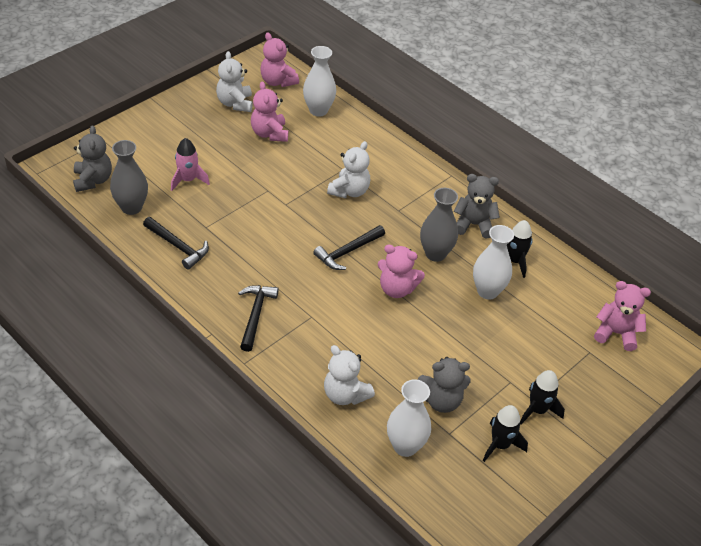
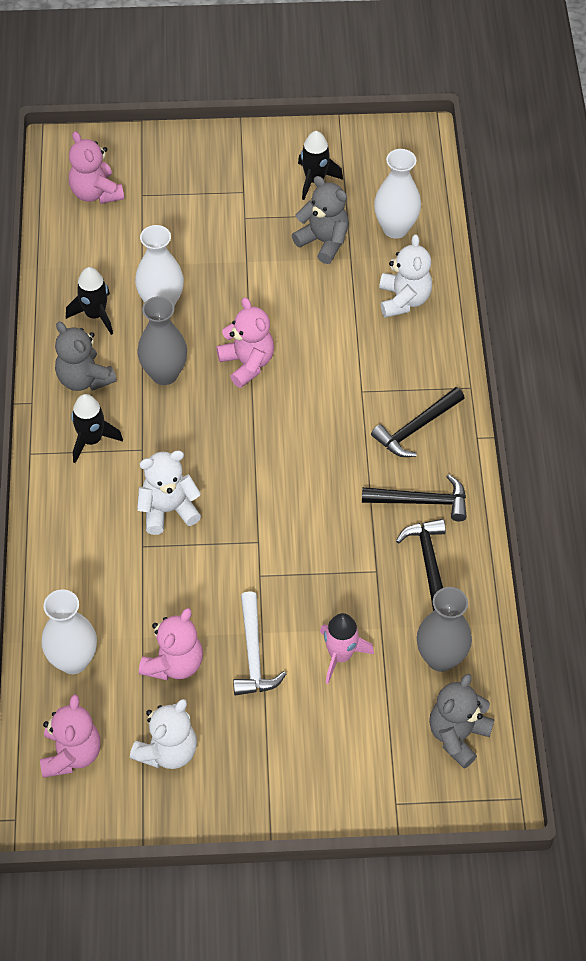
camera: 135 degrees left, 10 degrees up
black hammer [313,225,385,270] -> black hammer moved to [362,475,467,521]
black rocket [520,370,565,424] -> black rocket moved to [71,394,123,463]
none -> white hammer [233,591,286,696]

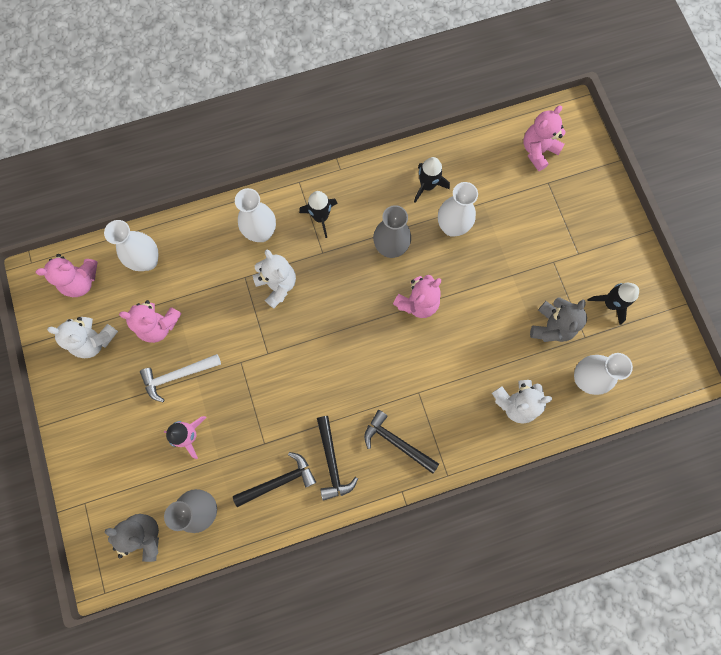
camera: 75 degrees right, 20 degrees up
grey teddy bear [55,322,117,391] -> none
none -> white vase [235,188,276,242]

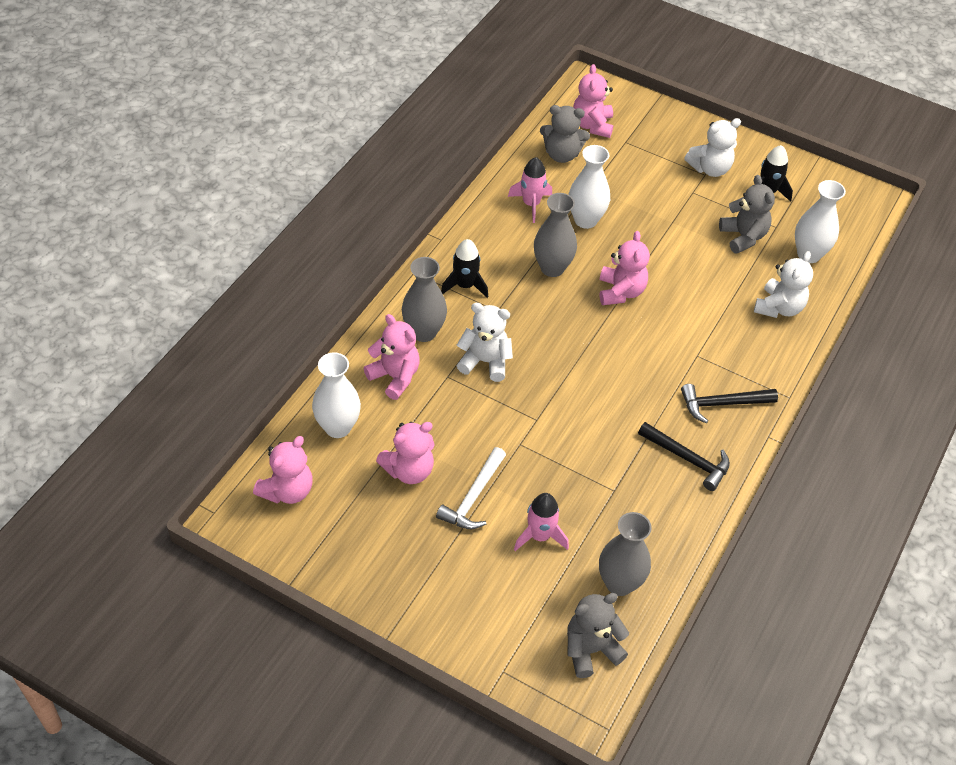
camera: 45 degrees left, 25 degrees down
white teddy bear [47,317,118,358] -> white teddy bear moved to [684,118,741,177]
black hammer [233,452,316,507] -> none
white vase [235,188,276,242] -> grey vase [402,257,447,342]
black rocket [414,157,450,203] -> pink rocket [508,157,552,223]
none -> pink teddy bear [364,314,420,400]
none -> grey teddy bear [540,105,590,163]

